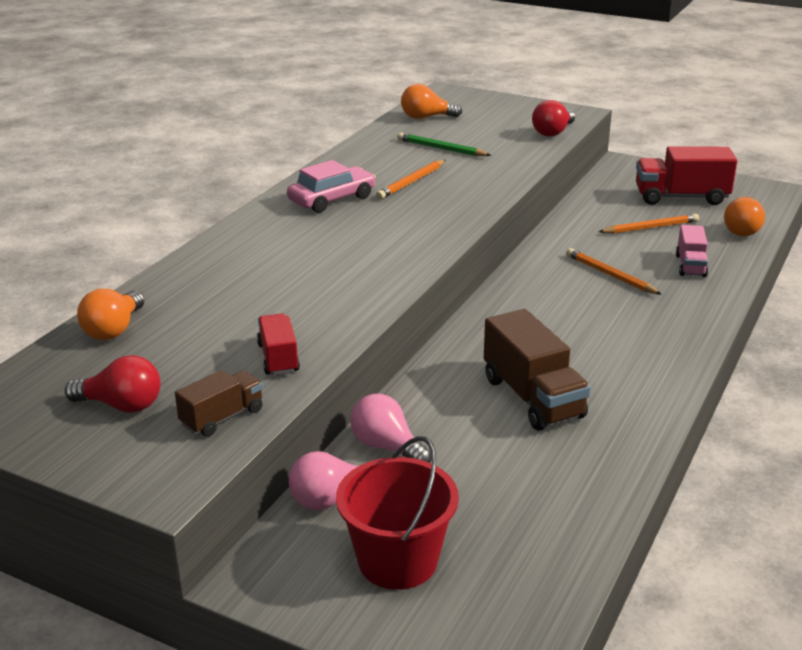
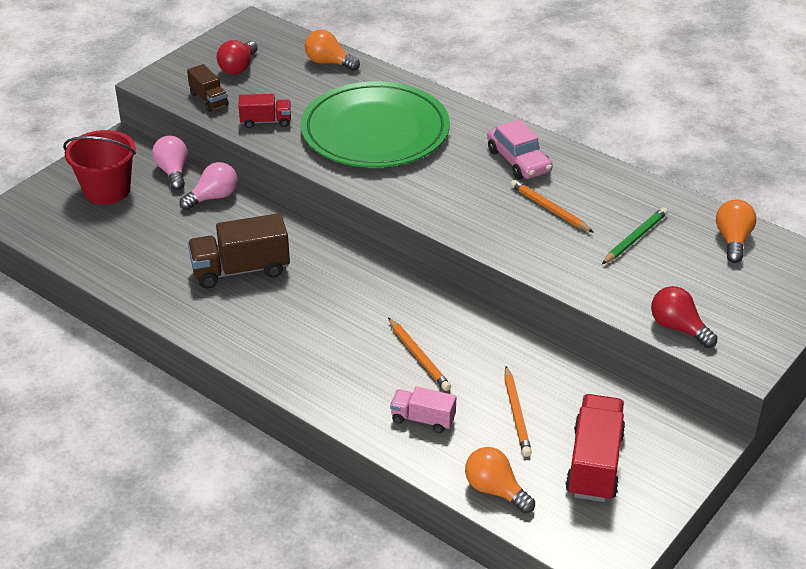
camera: 100 degrees right, 10 degrees up
orange pencil [566,248,662,295] -> orange pencil turned 90 degrees clockwise [388,318,451,391]
none -> green plate [300,81,450,168]

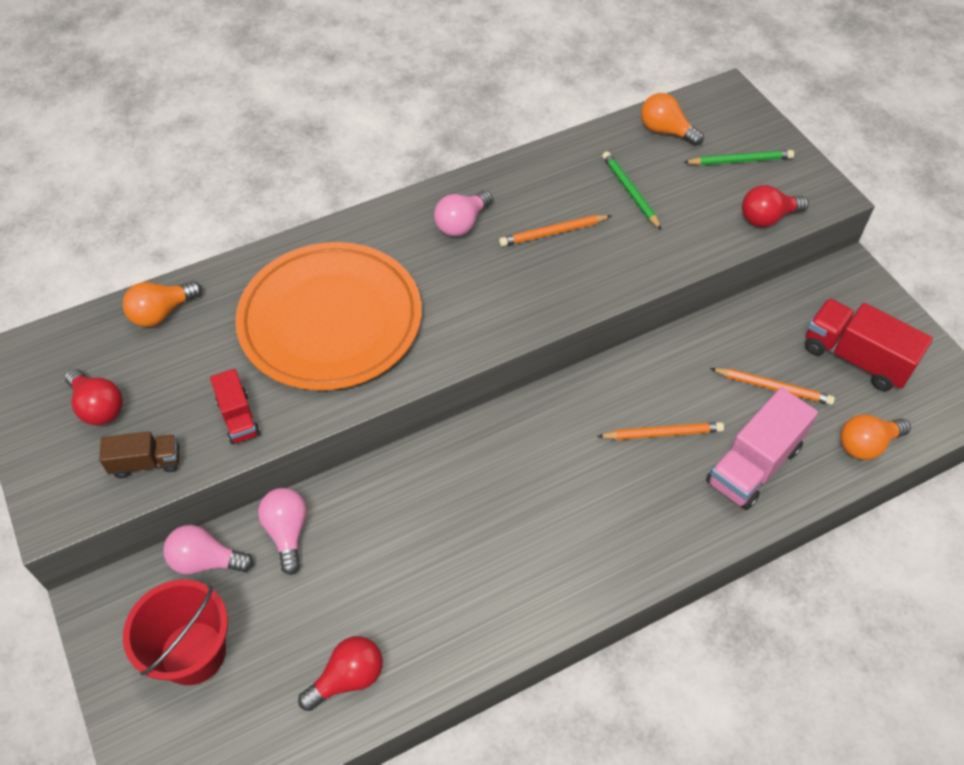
camera: 65 degrees left, 15 degrees up
brown truck [188,213,290,289] -> none
red truck [238,94,291,128] -> red truck turned 135 degrees clockwise [210,369,260,445]
green plate [300,81,450,168] -> orange plate [235,242,422,390]
pink truck [390,387,456,433] -> pink truck [706,387,818,510], size x1.73
pink car [487,120,553,179] -> pink light bulb [434,191,493,236]
none -> red light bulb [298,636,383,711]
none -> green pencil [683,150,794,165]

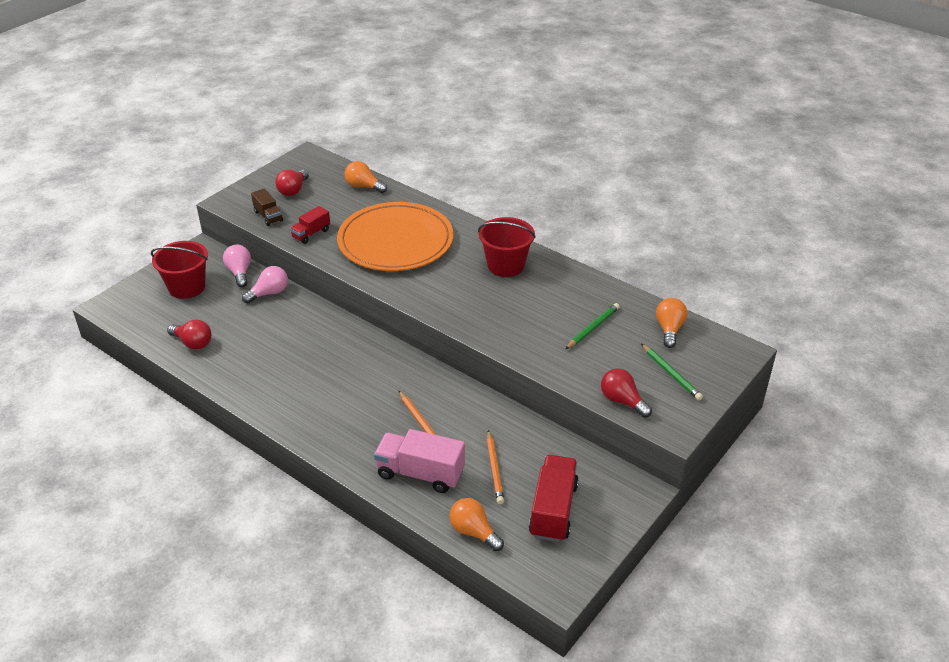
camera: 65 degrees right, 15 degrees down
pink light bulb [434,191,493,236] -> red bucket [478,217,536,277]
orange pencil [499,215,612,246] -> none

